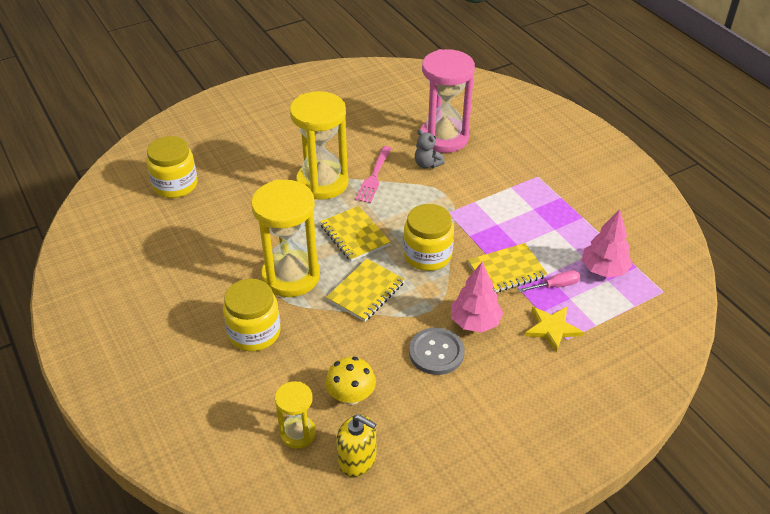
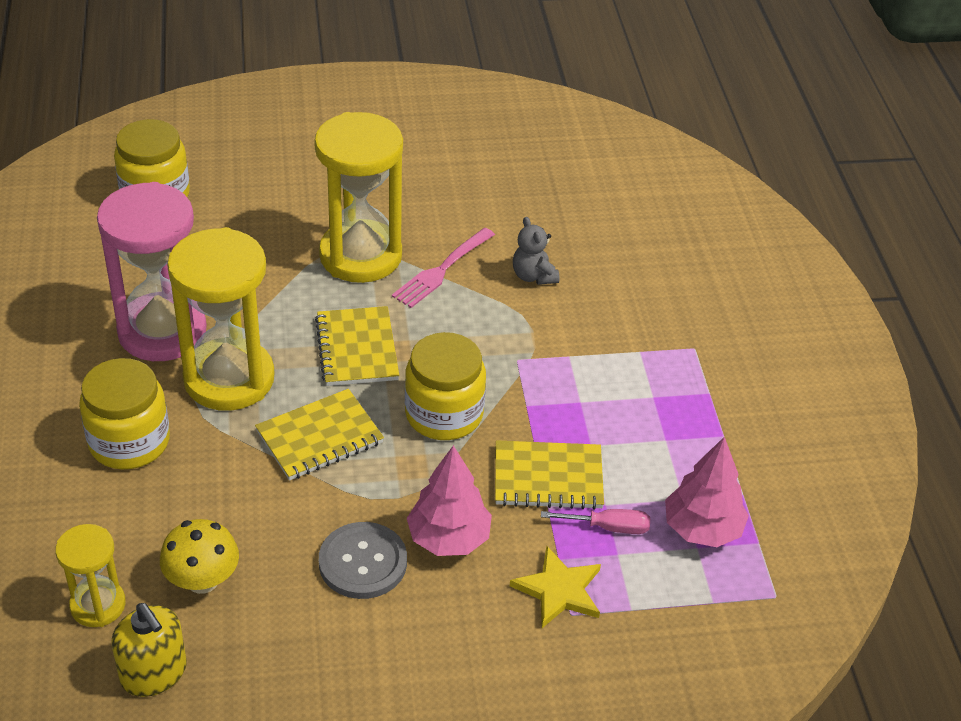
camera: 20 degrees right, 0 degrees up
pink hourglass [421,49,475,153] -> pink hourglass moved to [97,182,207,361]

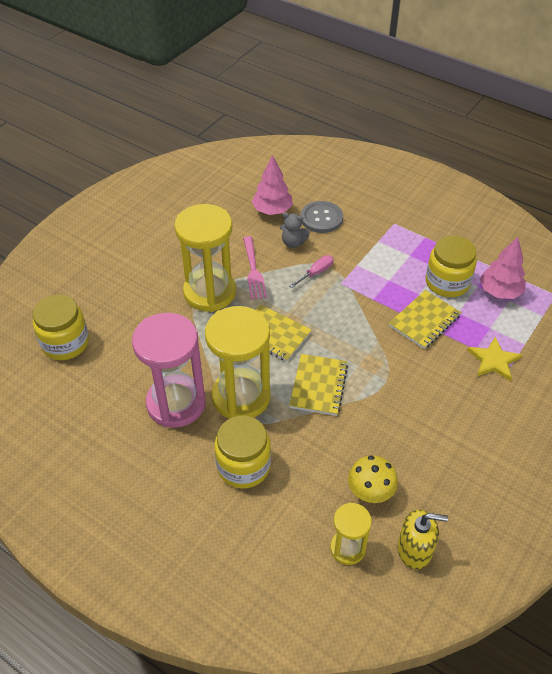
camera: 45 degrees left, 5 degrees up
grey button [319,522,407,599] -> grey button moved to [301,201,343,233]
yellow jar [405,332,486,440] -> yellow jar moved to [426,235,477,297]
pink tree [407,445,492,556] -> pink tree moved to [251,155,293,215]
pink screwdriver [541,509,650,534] -> pink screwdriver moved to [289,255,334,288]

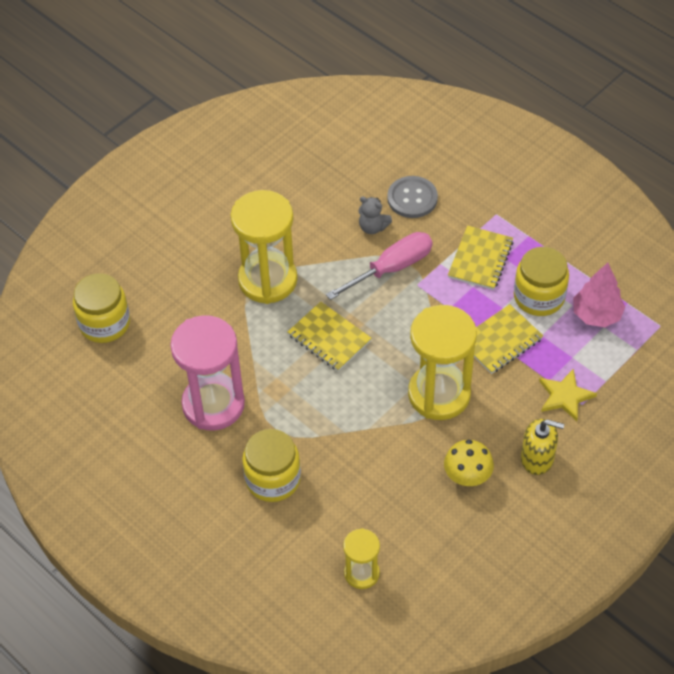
camera: 10 degrees right, 5 degrees up
yellow hourglass [205,306,271,419] -> yellow hourglass moved to [408,305,477,420]
pink fork [243,236,267,300] -> none
pink tree [251,155,293,215] -> none
pink screwdriver [289,255,334,288] -> pink screwdriver [326,232,433,300], size x1.87
yellow notebook [289,354,348,416] -> yellow notebook moved to [448,226,514,290]
yellow mushroom [348,456,398,503] -> yellow mushroom moved to [444,440,494,486]
yellow soap dispenser [398,510,448,569] -> yellow soap dispenser moved to [521,419,564,475]

